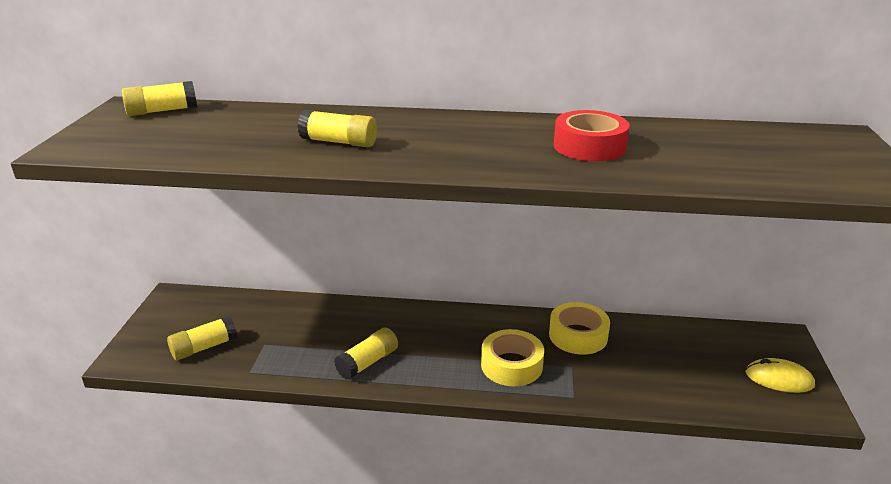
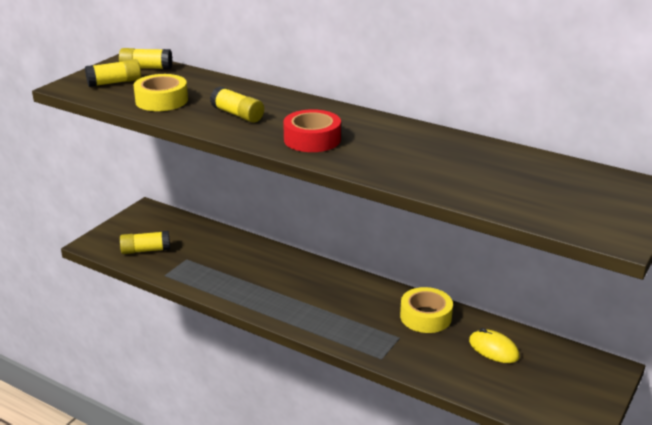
camera: 25 degrees right, 0 degrees up
yellow glue stick [334,327,398,380] -> yellow glue stick moved to [85,59,141,87]
yellow tape [481,329,544,386] -> yellow tape moved to [133,74,188,111]
red tape [554,110,630,161] -> red tape moved to [283,109,341,152]
yellow mouse [745,358,815,393] -> yellow mouse moved to [469,328,520,363]

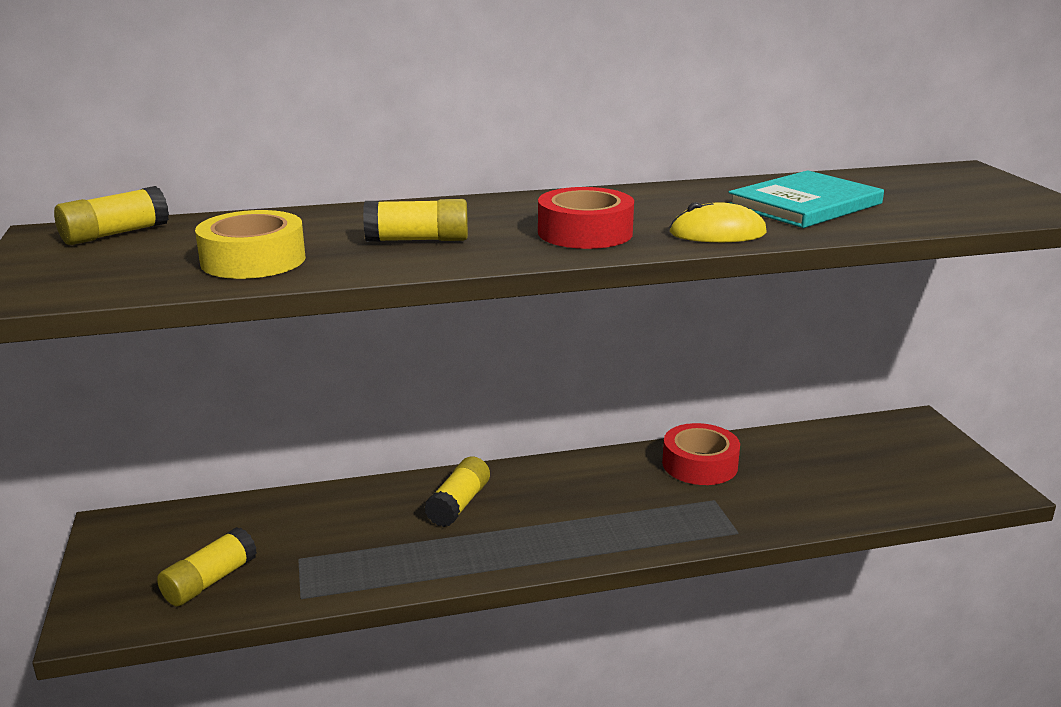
camera: 45 degrees left, 5 degrees down
yellow glue stick [85,59,141,87] -> yellow glue stick moved to [424,456,490,527]
yellow tape [400,287,453,333] -> red tape [662,423,740,485]
yellow mouse [469,328,520,363] -> yellow mouse moved to [670,202,767,242]
none -> turquoise book [728,170,884,228]

